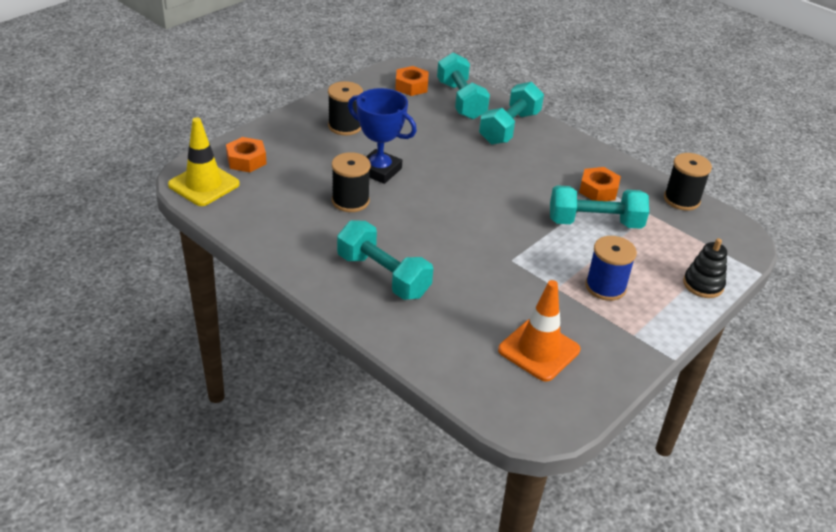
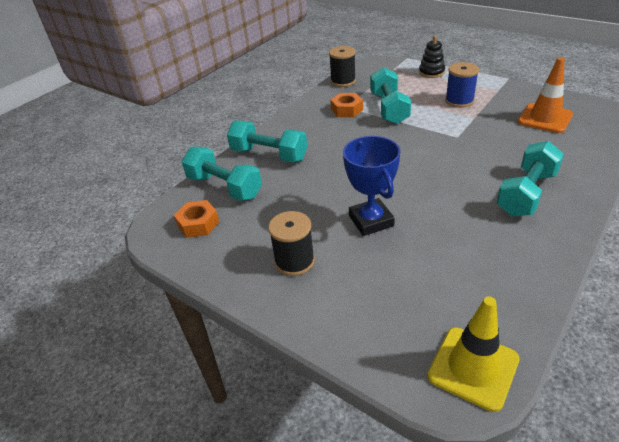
camera: 90 degrees left, 0 degrees up
orange nut [226,137,267,172] -> none
black spool [332,152,371,212] -> none
blue trophy [348,88,417,184] -> blue trophy turned 45 degrees counterclockwise [343,136,401,236]
turquoise dumbbell [437,52,490,120] -> turquoise dumbbell turned 60 degrees clockwise [182,147,262,201]

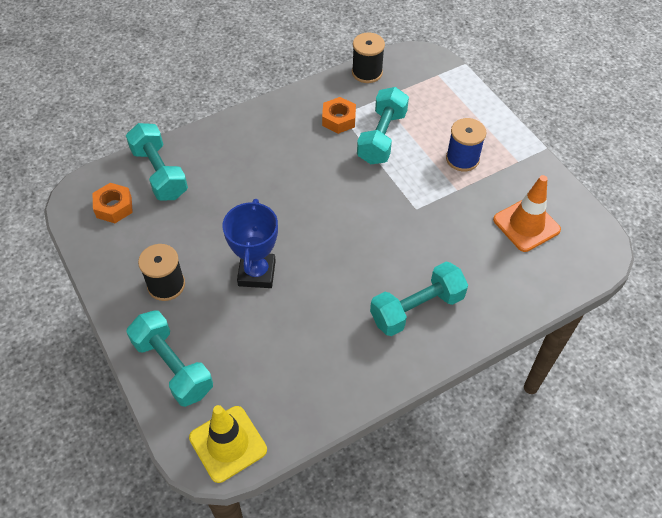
camera: 20 degrees right, 15 degrees up
turquoise dumbbell [227,120,307,163] -> turquoise dumbbell moved to [126,310,213,407]
black stacking toy [419,36,445,78] -> none

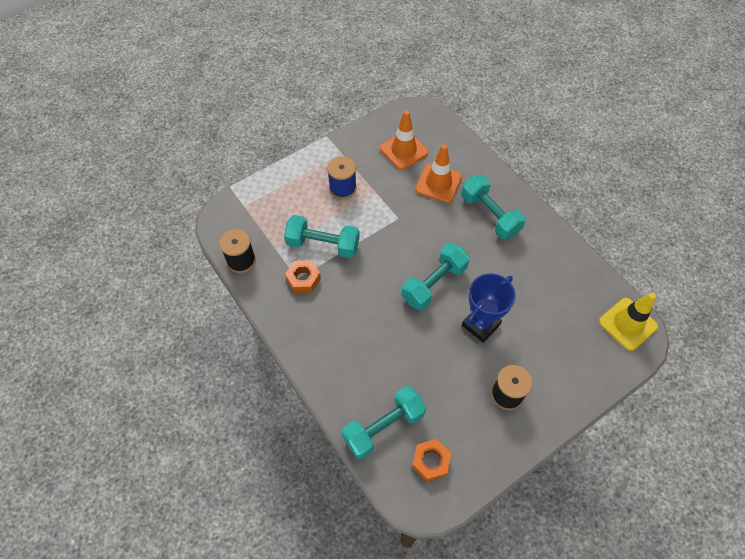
camera: 95 degrees left, 5 degrees up
turquoise dumbbell [126,310,213,407] -> turquoise dumbbell moved to [401,243,470,310]
blue trophy [222,199,278,288] -> blue trophy turned 45 degrees counterclockwise [462,273,516,343]
none -> orange traffic cone [415,144,462,203]

